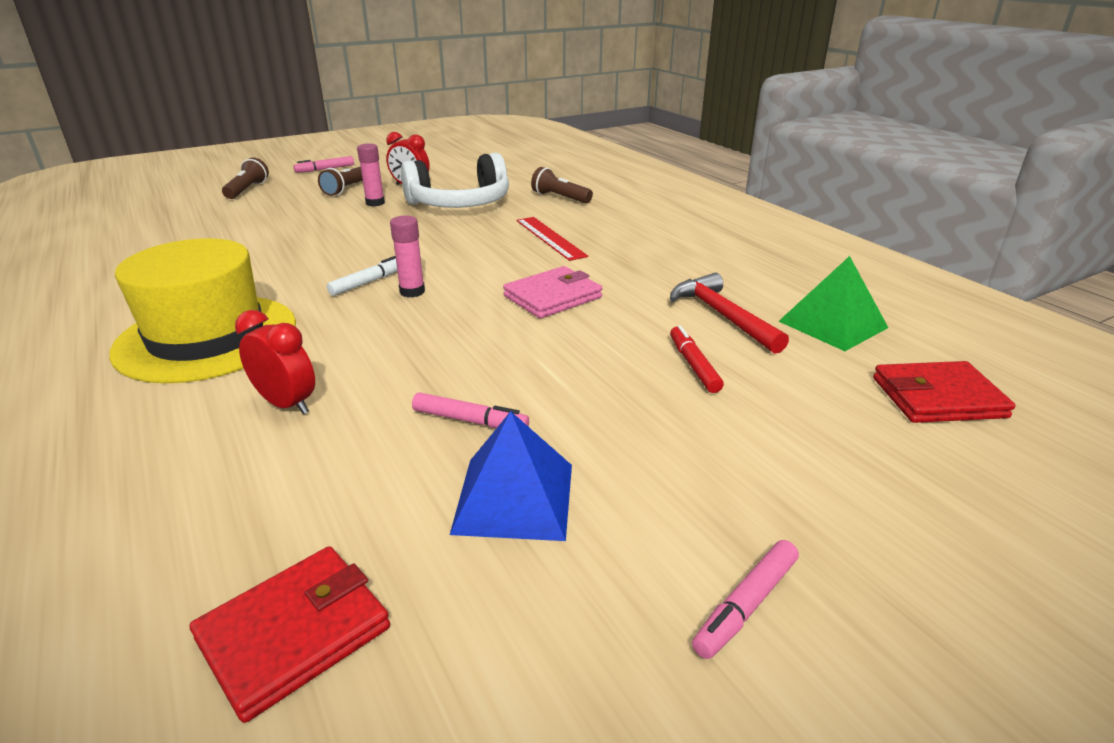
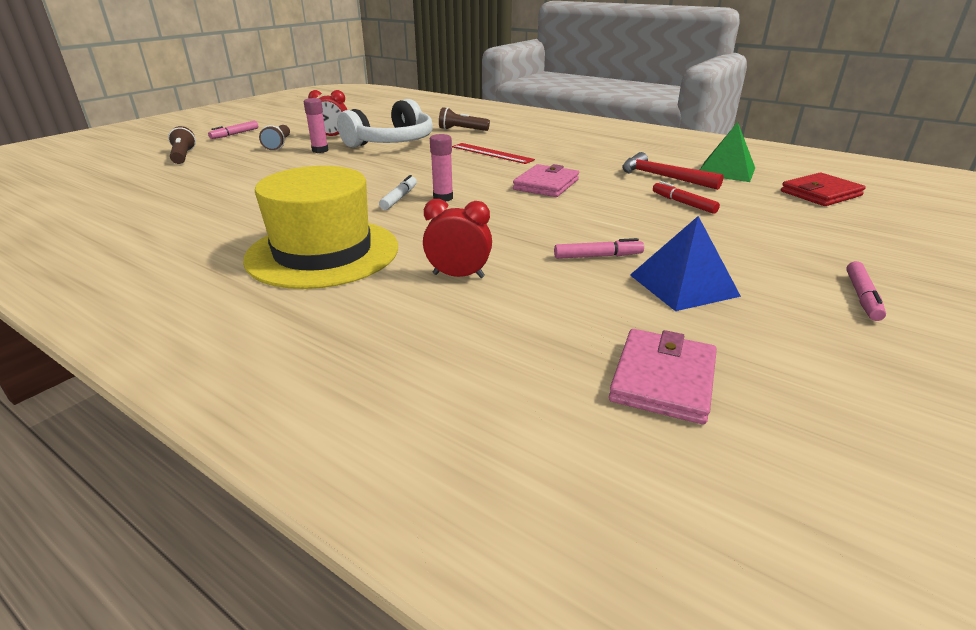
camera: 25 degrees left, 0 degrees up
red wallet [190,546,390,723] -> pink wallet [609,329,717,424]

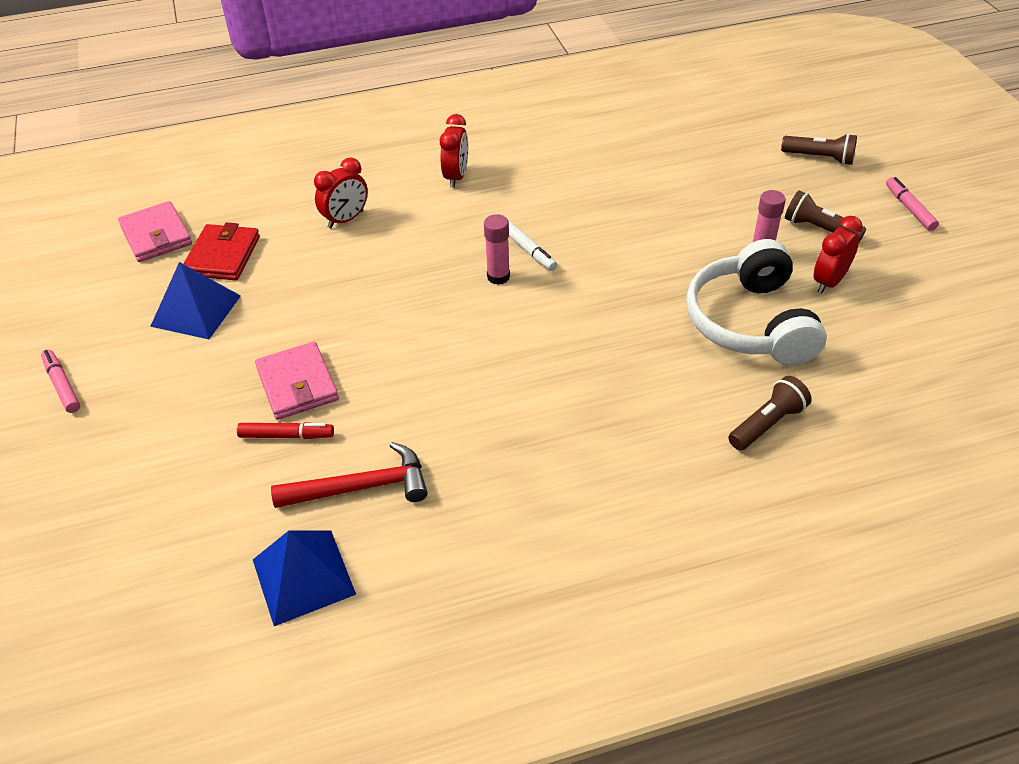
camera: 130 degrees right, 15 degrees up
yellow hat [243,166,398,289] -> red clock [440,114,468,188]
red ruler [452,143,535,164] -> none
pink wallet [513,164,579,197] -> pink wallet moved to [255,342,339,420]
pink marker [554,238,644,259] -> none
green pyramid [700,122,755,182] -> blue pyramid [253,531,356,626]
red wallet [781,173,866,206] -> red wallet moved to [183,222,260,280]

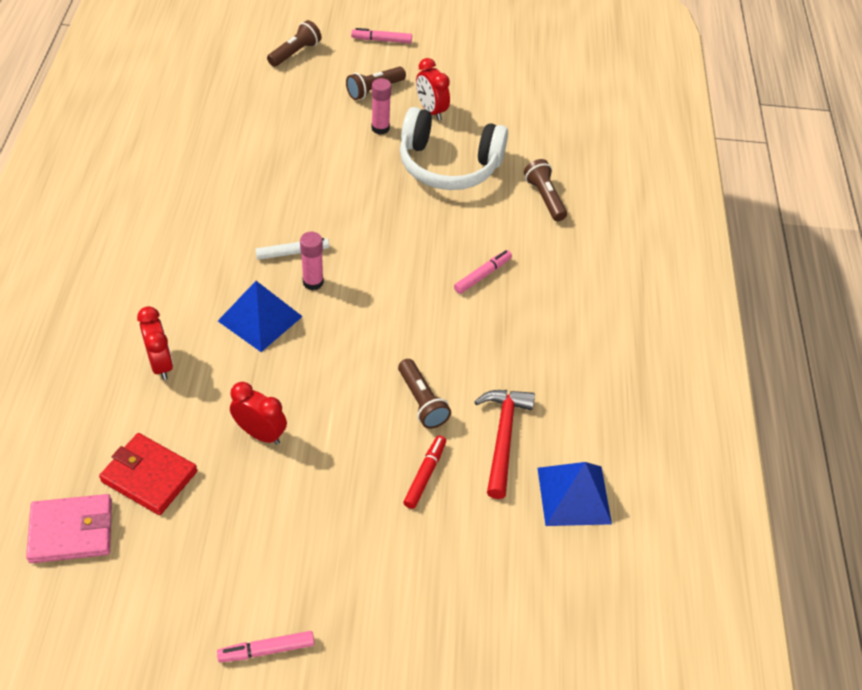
camera: 75 degrees left, 5 degrees up
blue pyramid [150,262,241,339] -> blue pyramid moved to [218,281,303,352]
pink wallet [255,342,339,420] -> none
red clock [440,114,468,188] -> red clock moved to [230,382,287,445]
none -> brown flashlight [398,359,451,429]
none -> pink marker [454,250,512,294]

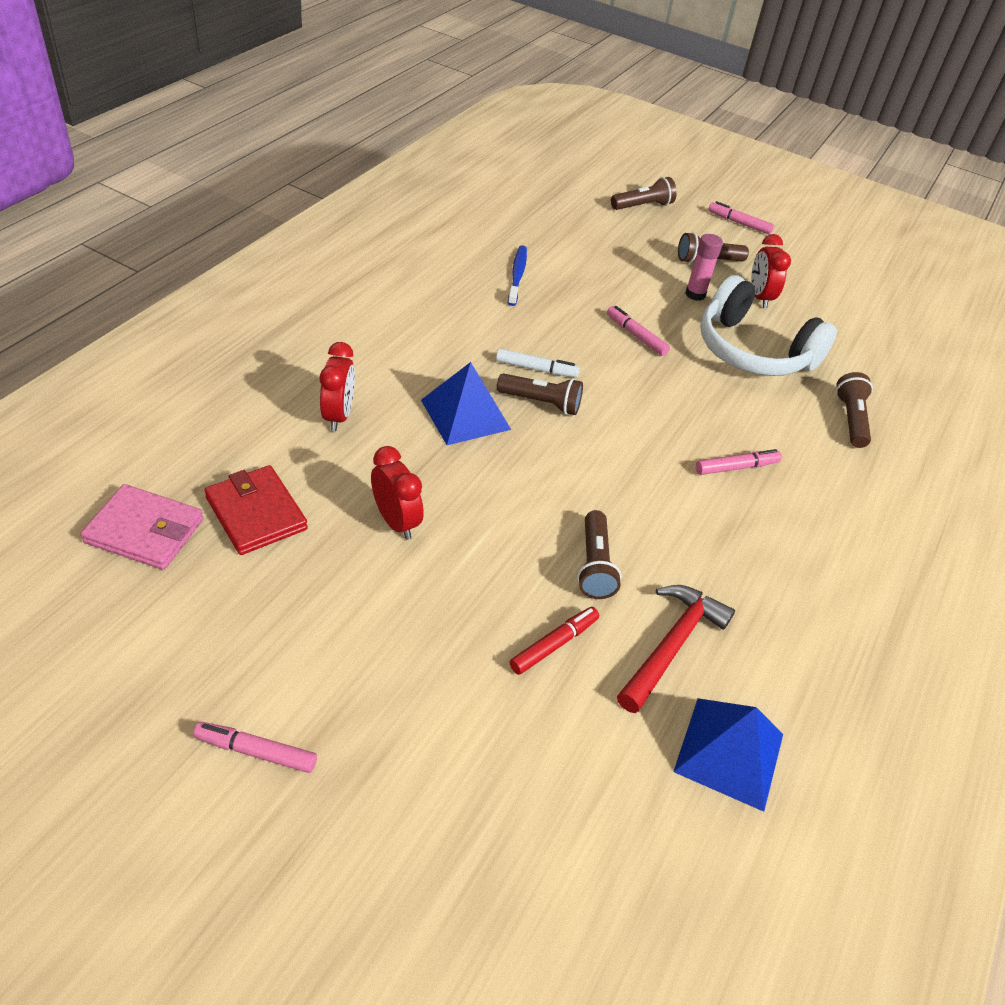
camera: 25 degrees right, 5 degrees down
pink glue stick [300,232,324,290] -> brown flashlight [497,373,583,415]
none -> blue toothbrush [508,245,527,306]
none -> pink marker [607,306,670,356]

